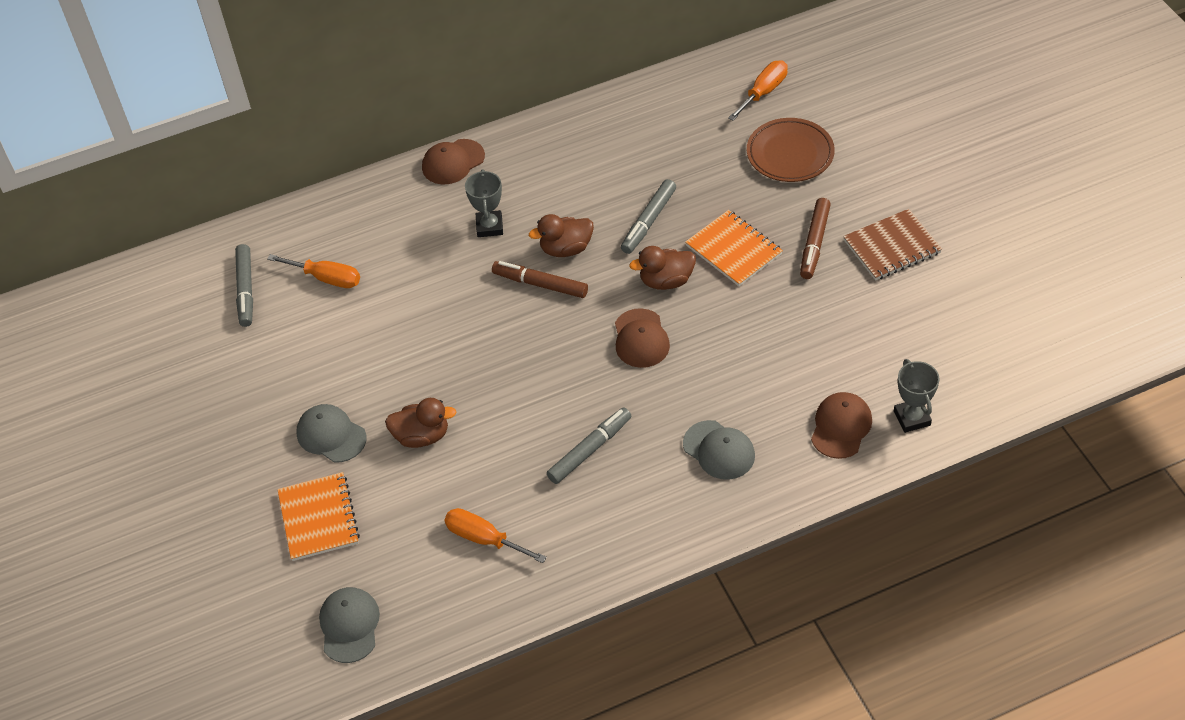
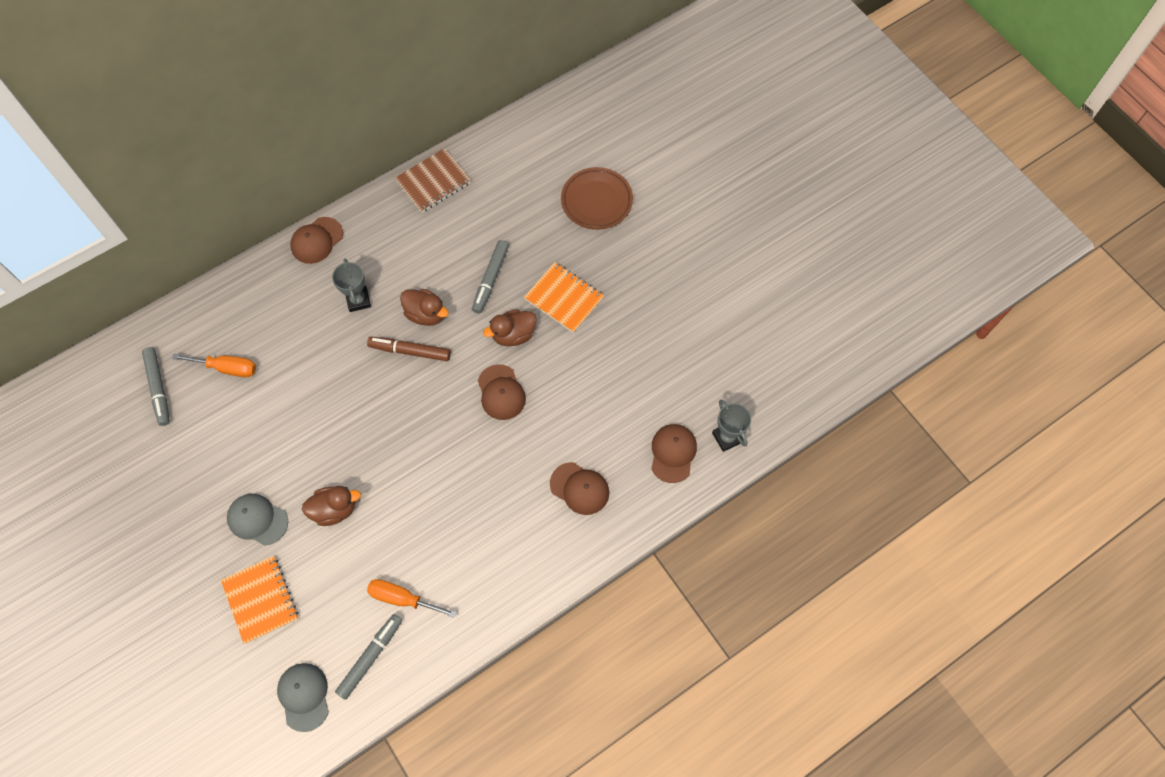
camera: 15 degrees left, 15 degrees up
brown duck [529,214,594,257] -> brown duck turned 120 degrees counterclockwise [400,289,449,326]
grey marker [547,407,631,484] -> grey marker moved to [335,614,402,700]
grey cap [683,420,755,480] -> brown cap [550,462,609,515]
orange screwdriver [728,60,788,121] -> none
brown marker [800,198,831,279] -> none
brown notebook [843,209,942,280] -> brown notebook moved to [395,148,471,213]

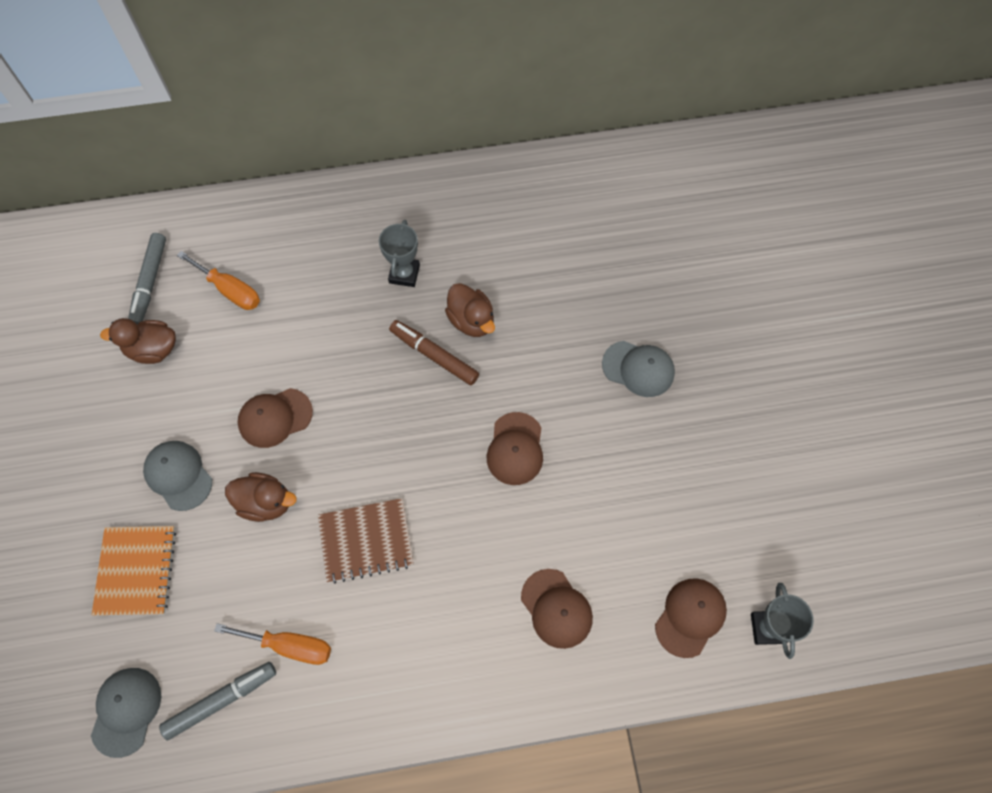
camera: 25 degrees right, 0 degrees up
brown cap [290,217,343,264] -> brown cap moved to [238,388,313,448]
orange screwdriver [367,579,457,618] -> orange screwdriver turned 150 degrees clockwise [214,623,331,665]
brown notebook [395,148,471,213] -> brown notebook moved to [318,498,414,584]
grey marker [472,240,509,314] -> none
brown duck [483,309,537,346] -> brown duck moved to [100,318,176,364]
orange notebook [524,262,604,333] -> grey cap [602,341,675,397]
brown plate [561,167,633,230] -> none

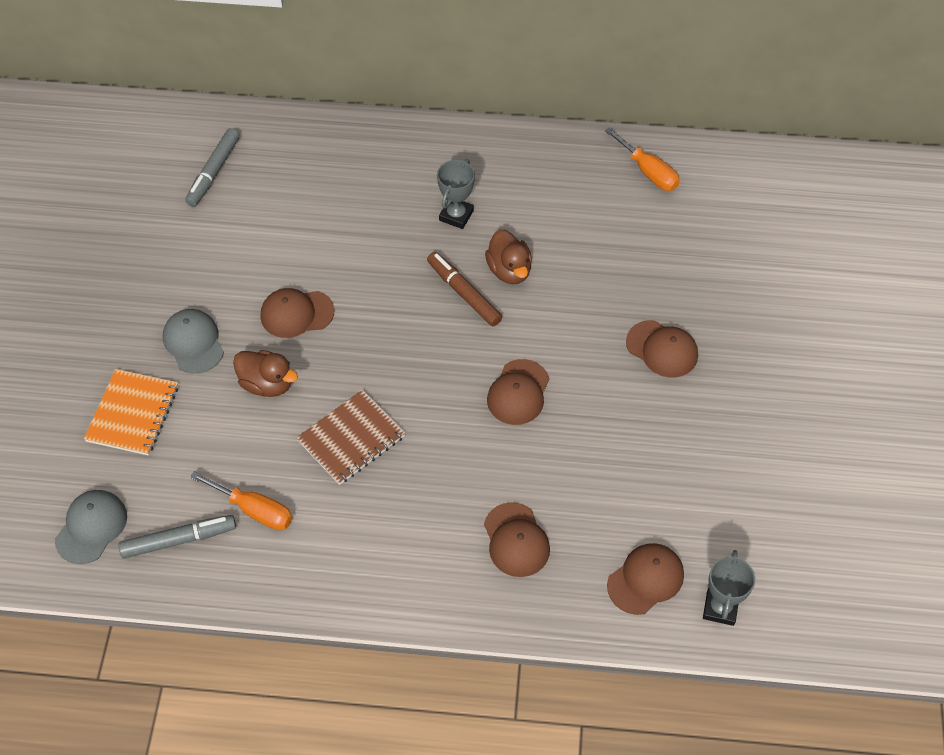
camera: 15 degrees right, 10 degrees down
brown duck [100,318,176,364] -> none
orange screwdriver [177,251,260,310] -> orange screwdriver moved to [605,127,680,191]
brown notebook [318,498,414,584] -> brown notebook turned 45 degrees counterclockwise [296,389,405,485]
grey cap [602,341,675,397] -> brown cap [626,320,698,378]

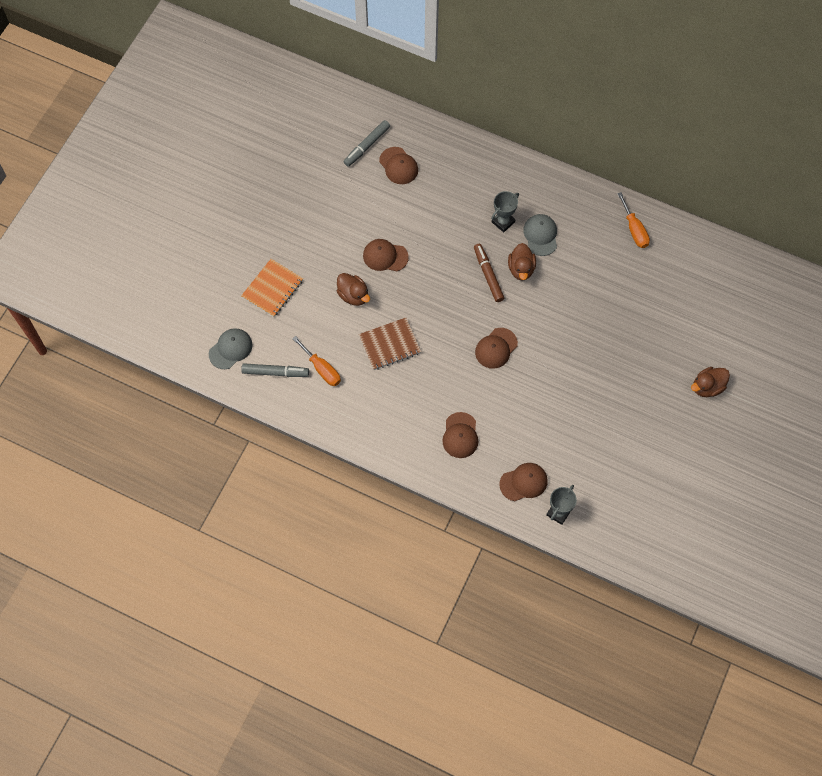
camera: 20 degrees right, 10 degrees up
grey cap [163,309,224,374] -> grey cap moved to [523,214,557,256]
brown cap [626,320,698,378] -> brown cap moved to [379,147,418,184]
none -> brown duck [691,367,730,397]

